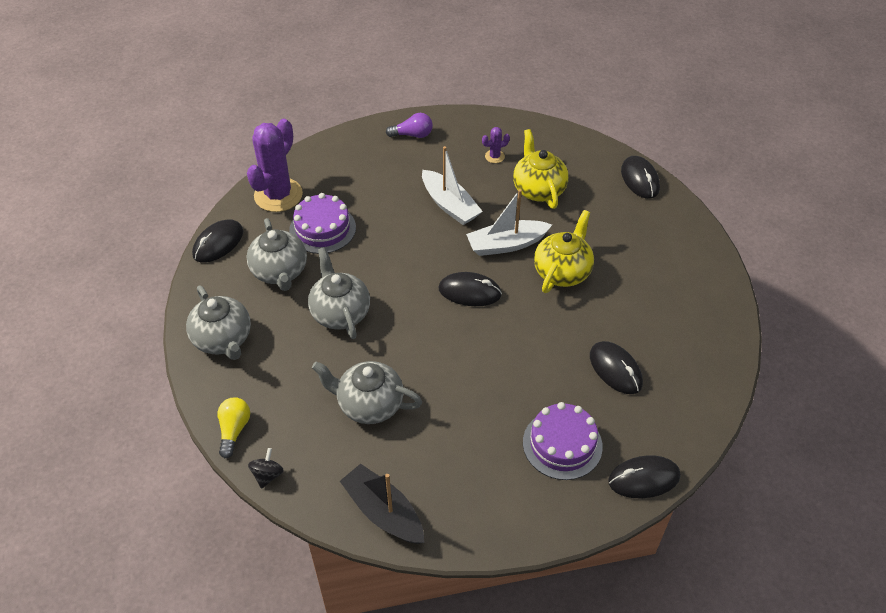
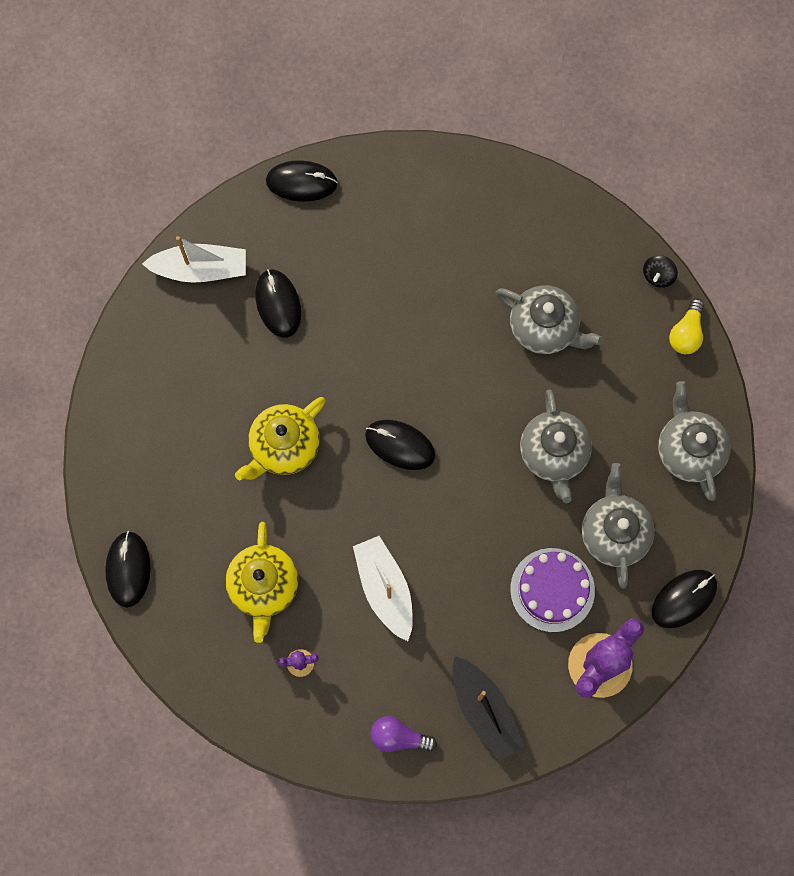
camera: 165 degrees left, 25 degrees up
black boat [340,464,424,544] -> black boat moved to [452,656,524,761]
white boat [466,189,552,256] -> white boat moved to [142,236,246,283]
purple cake [523,402,603,480] -> none

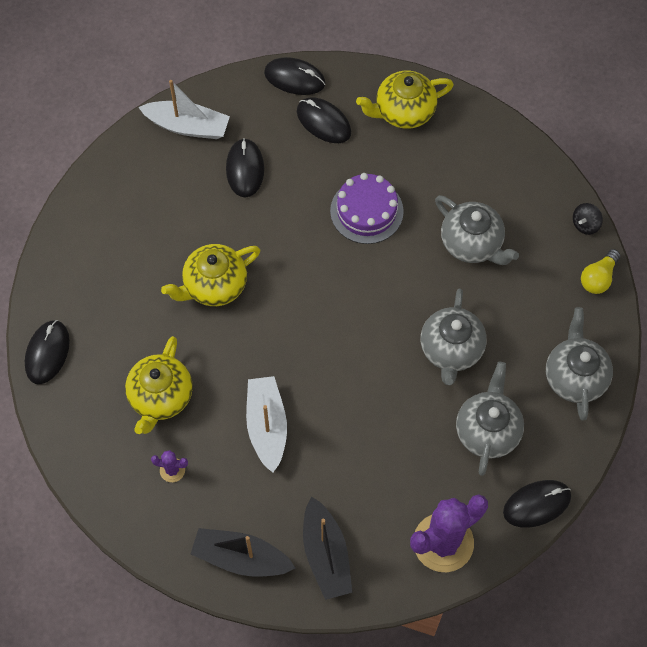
camera: 15 degrees right, 10 degrees down
black mouse [365,420,436,470] -> black mouse moved to [297,97,351,143]
purple light bulb [370,716,437,752] -> black boat [191,528,296,577]
purple cake [510,548,595,632] -> purple cake moved to [330,173,404,244]
none -> yellow teapot [356,71,454,129]

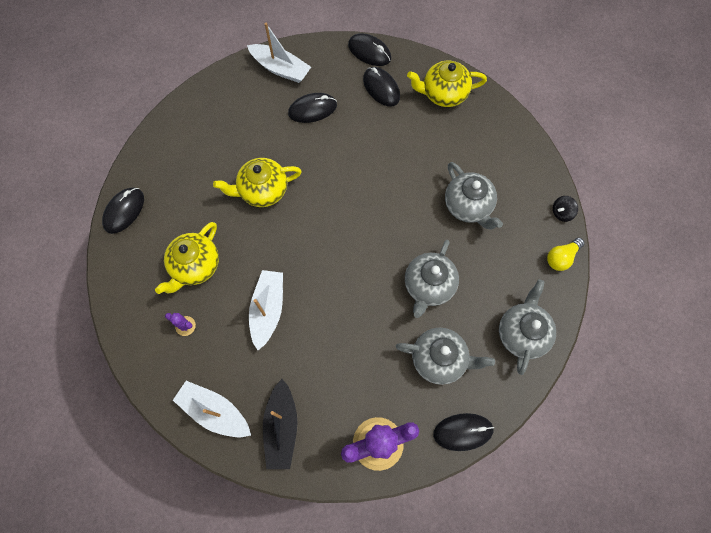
camera: 15 degrees right, 5 degrees up
black boat [191,528,296,577] -> white boat [173,381,251,438]
black mouse [226,138,264,197] -> black mouse turned 60 degrees clockwise [288,93,337,123]
purple cake [330,173,404,244] -> none
grey teapot [456,362,524,476] -> grey teapot turned 75 degrees clockwise [396,328,495,385]

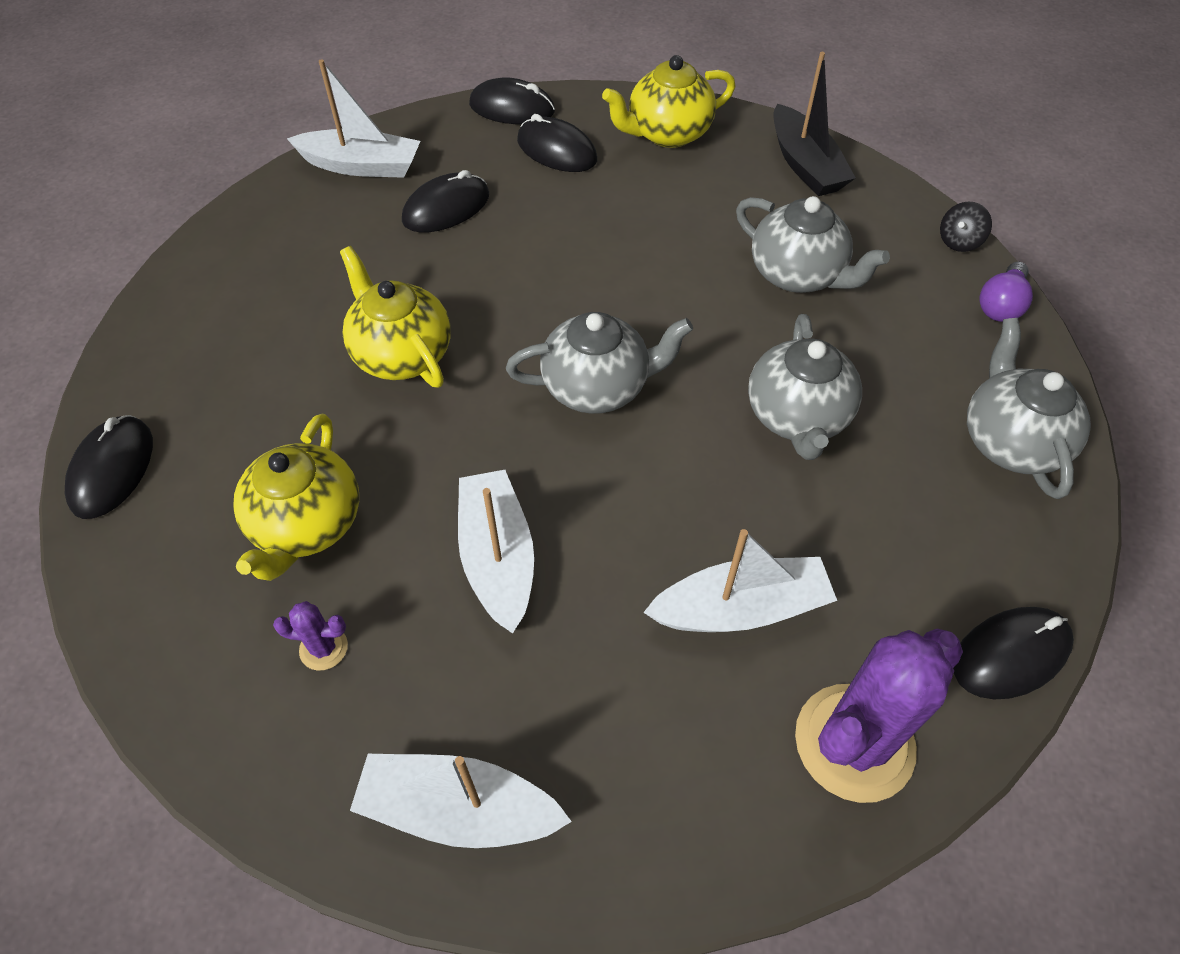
camera: 20 degrees left, 15 degrees down
yellow teapot [213,158,302,207] -> yellow teapot turned 90 degrees clockwise [340,246,451,388]
black boat [263,379,297,469] -> black boat moved to [773,52,856,196]
grey teapot [396,328,495,385] -> grey teapot moved to [506,312,693,414]
yellow light bulb [547,238,585,271] -> purple light bulb [979,262,1033,322]
none -> white boat [643,529,837,632]

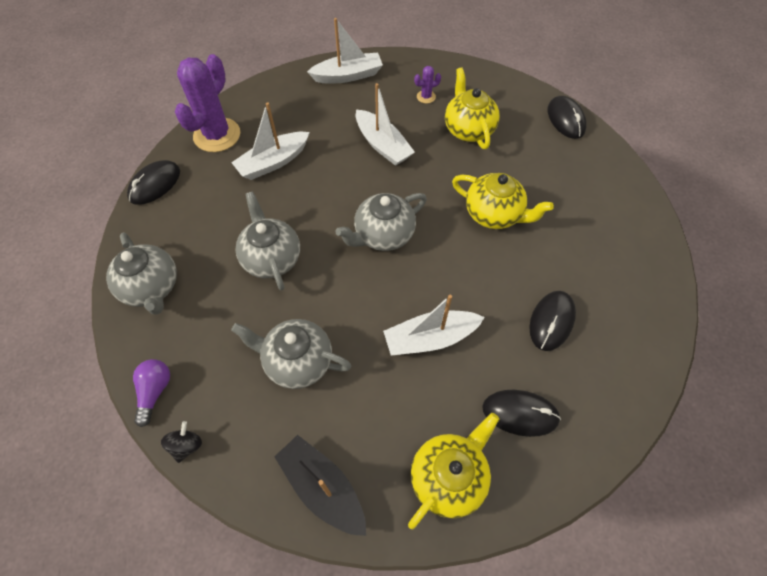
camera: 155 degrees right, 5 degrees up
white boat [287,59,420,178] -> white boat moved to [383,295,485,356]
black mouse [469,78,555,124] -> none

